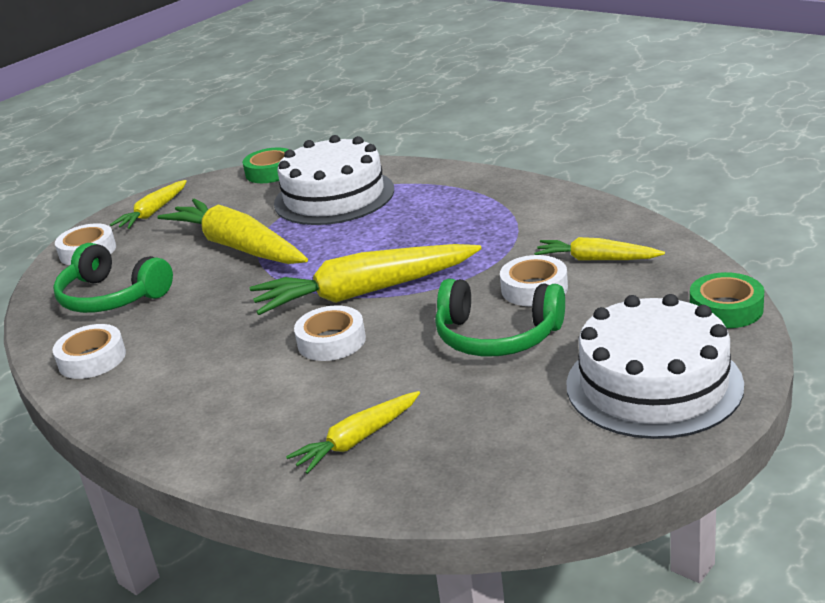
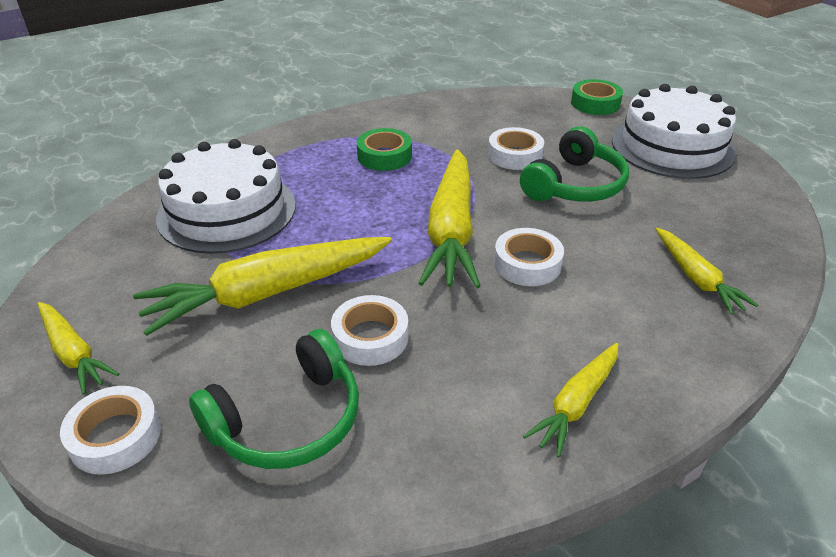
camera: 75 degrees left, 10 degrees up
white tape [53,324,126,379] -> white tape moved to [331,295,409,366]
green tape [243,148,289,183] -> green tape moved to [357,128,412,171]
yellow carrot [534,237,665,261] -> yellow carrot moved to [523,343,618,458]

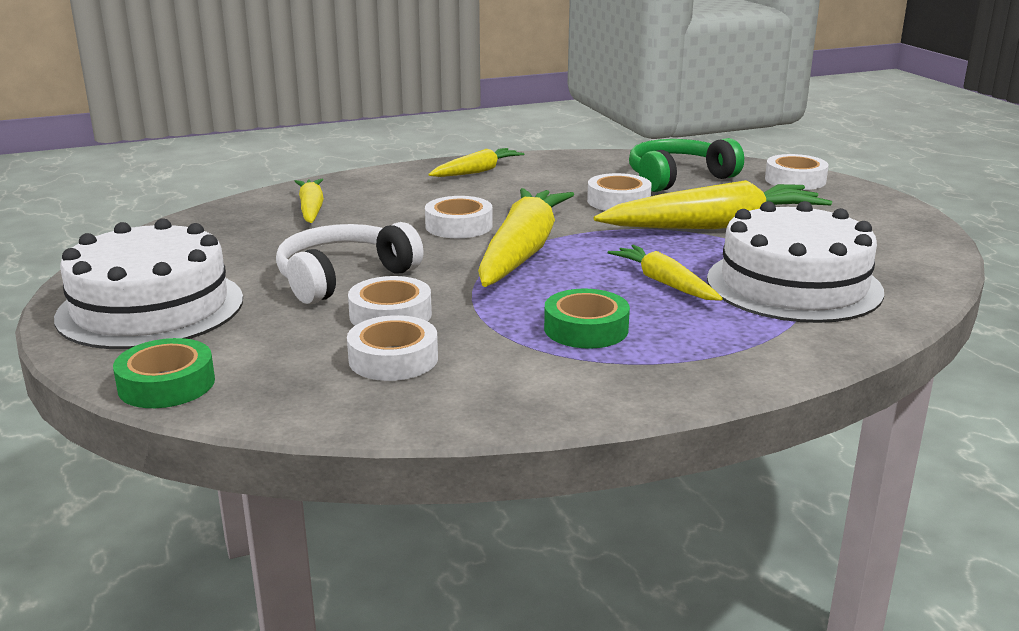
camera: 170 degrees left, 15 degrees down
yellow carrot [38,302,119,395] -> yellow carrot moved to [608,245,723,301]
green headphones [520,126,629,202] -> white headphones [276,222,424,304]
none -> white tape [347,315,438,381]

